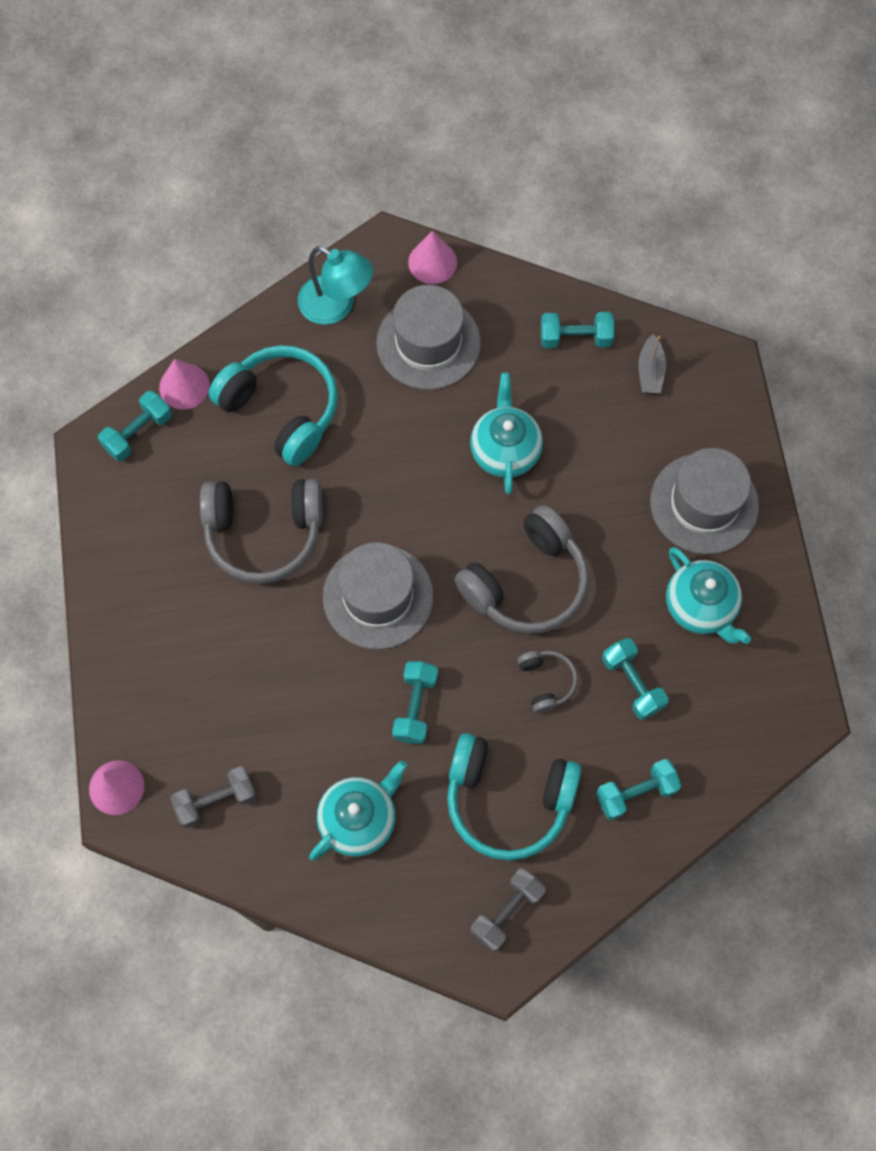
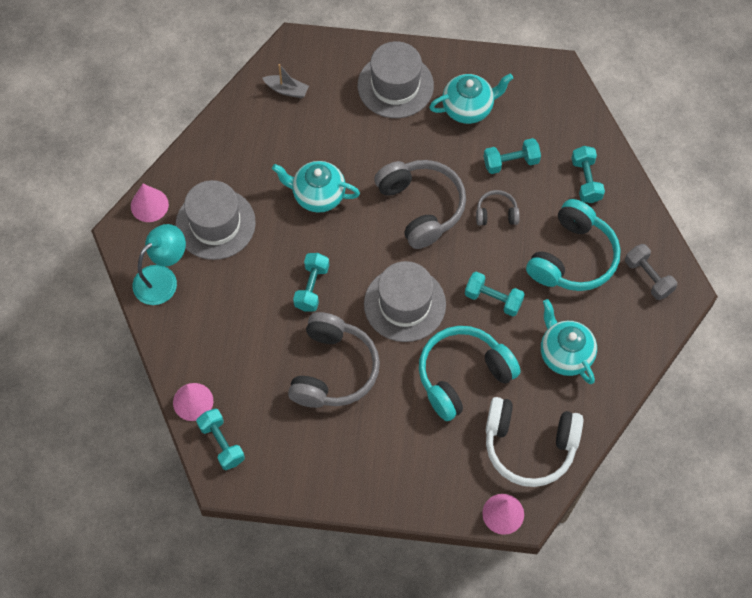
camera: 75 degrees left, 5 degrees down
grey dumbbell [171,766,257,828] -> white headphones [486,397,583,487]
turquoise headphones [209,345,338,466] -> turquoise headphones moved to [419,326,521,421]
turquoise dumbbell [541,312,614,348] -> turquoise dumbbell moved to [293,253,329,311]

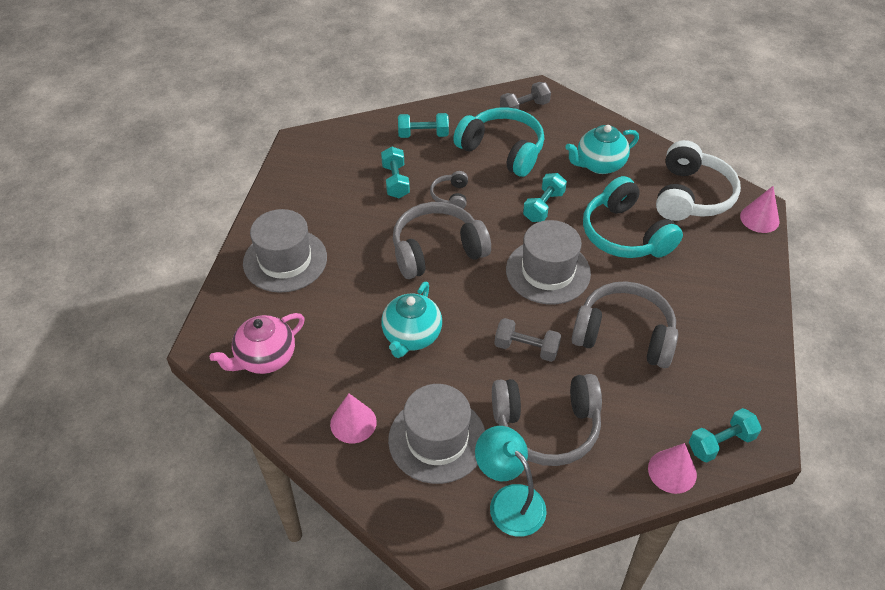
camera: 85 degrees left, 15 degrees down
pink cone [131,184,169,222] -> pink cone moved to [330,394,377,443]
grey boat [262,64,309,98] -> pink teapot [210,313,305,374]
turquoise dumbbell [293,253,329,311] -> grey dumbbell [494,318,561,362]
turquoise teapot [429,74,513,124] -> none
none -> grey headphones [492,374,602,466]

